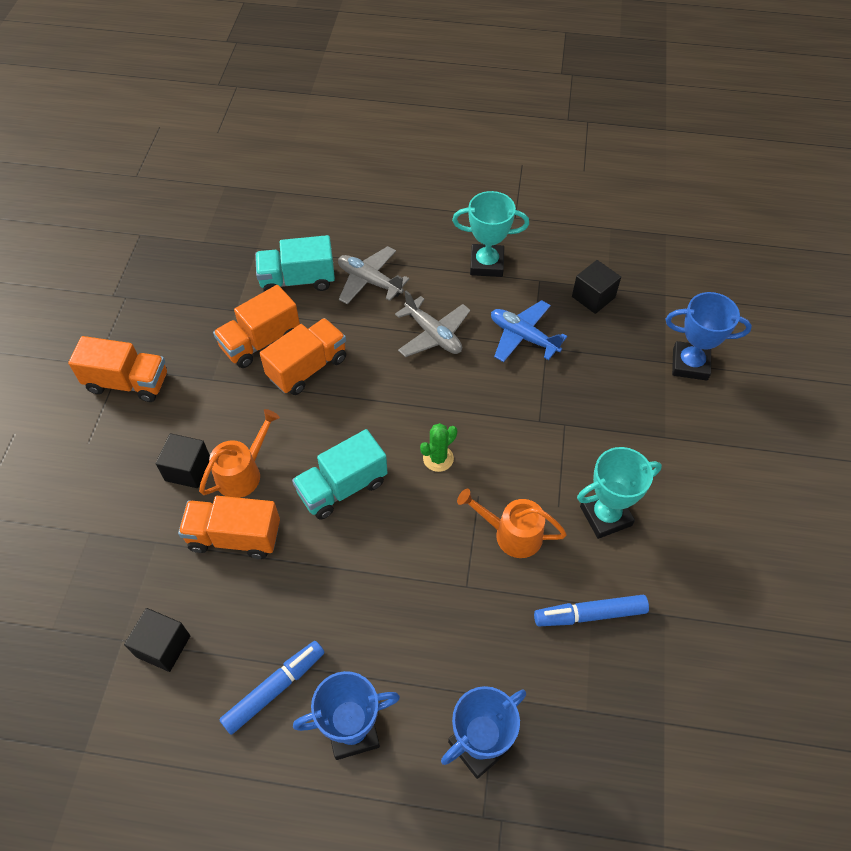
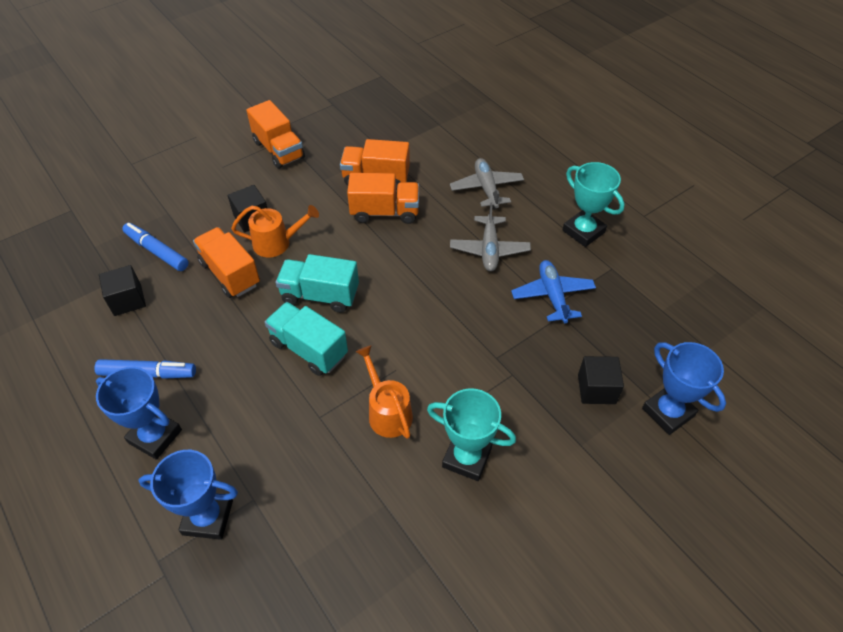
camera: 45 degrees right, 5 degrees down
turquoise truck [255,235,335,292] -> turquoise truck moved to [265,302,348,376]
green cactus [420,423,457,472] -> none
blue marker [534,595,649,626] -> blue marker moved to [122,223,188,271]
black cube [572,260,621,314] -> black cube moved to [578,356,624,404]

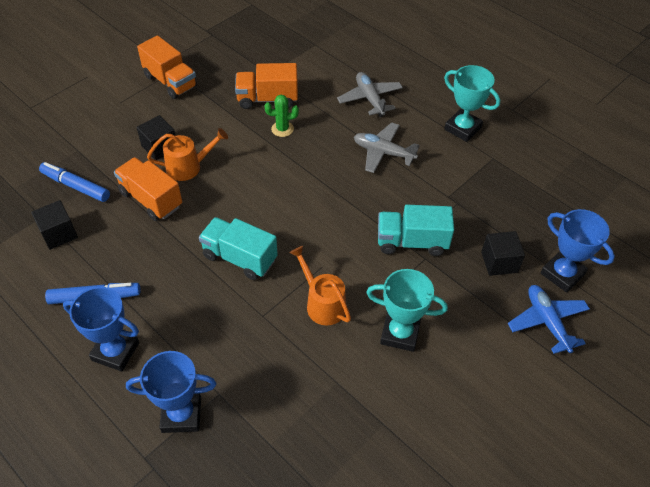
camera: 10 degrees left, 0 degrees up
turquoise truck [276,254,359,313] -> turquoise truck moved to [378,205,454,256]
orange truck [347,173,419,224] -> green cactus [265,95,299,137]
grey plane [450,202,531,271] -> grey plane turned 120 degrees clockwise [354,122,419,173]
blue plane [511,260,596,324] -> blue plane moved to [508,285,590,354]

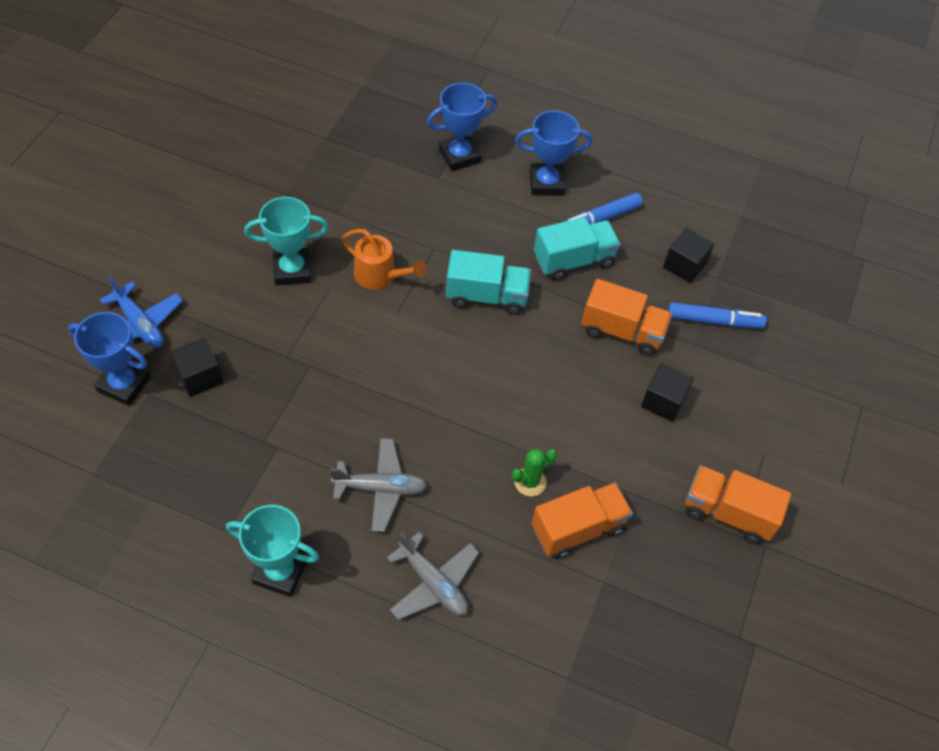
camera: 155 degrees right, 5 degrees up
orange watering can [147,128,228,181] -> none
turquoise truck [378,205,454,256] -> turquoise truck moved to [534,217,621,281]

